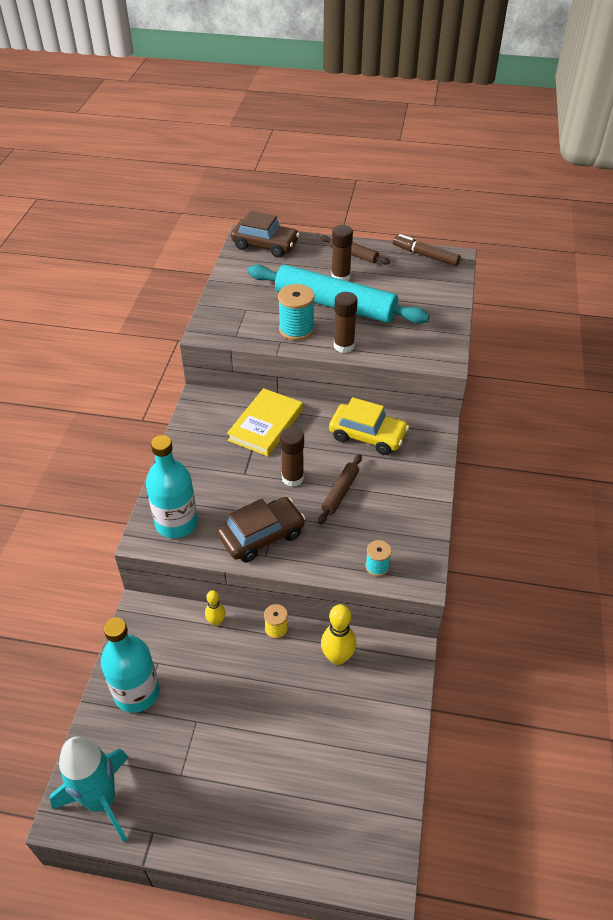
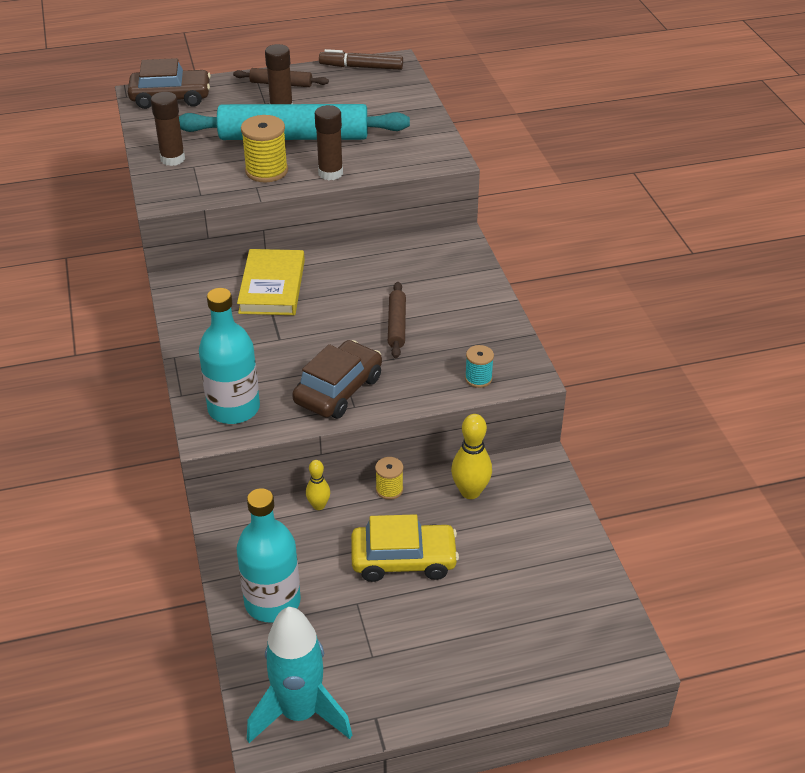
camera: 25 degrees left, 5 degrees down
turquoise spool [278,284,315,340] -> yellow spool [241,115,288,182]
brown glue stick [280,427,304,487] -> brown glue stick moved to [151,92,185,166]
yellow car [329,397,409,455] -> yellow car moved to [351,514,459,582]

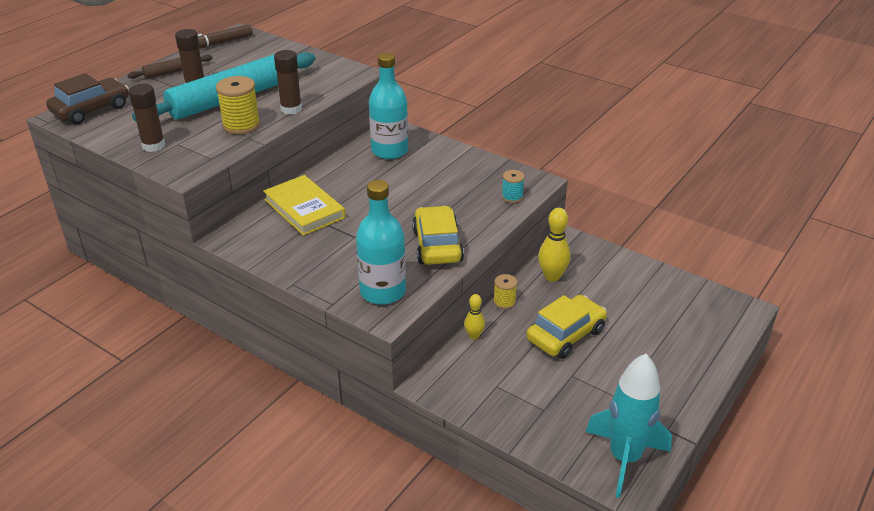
camera: 40 degrees left, 5 degrees down
turquoise bottle [236,488,301,622] -> turquoise bottle moved to [369,53,408,159]
brown car [292,340,382,419] -> yellow car [412,206,464,265]
brown rolling pin [388,282,406,358] -> none

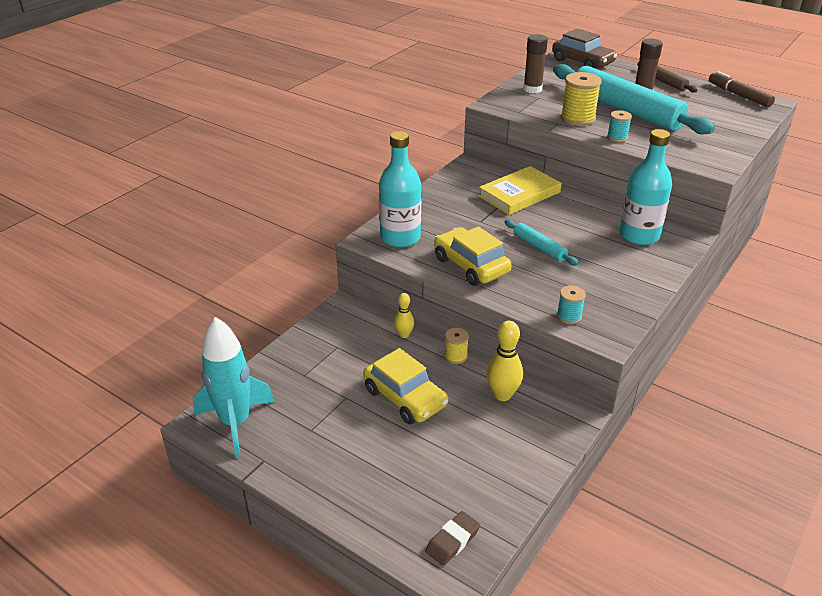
camera: 90 degrees right, 0 degrees up
brown glue stick [274,50,302,115] -> turquoise spool [607,110,632,142]
yellow car [412,206,464,265] -> yellow car turned 120 degrees counterclockwise [434,227,512,286]
none -> brown eraser [425,511,480,566]
none -> turquoise rolling pin [505,220,579,266]

